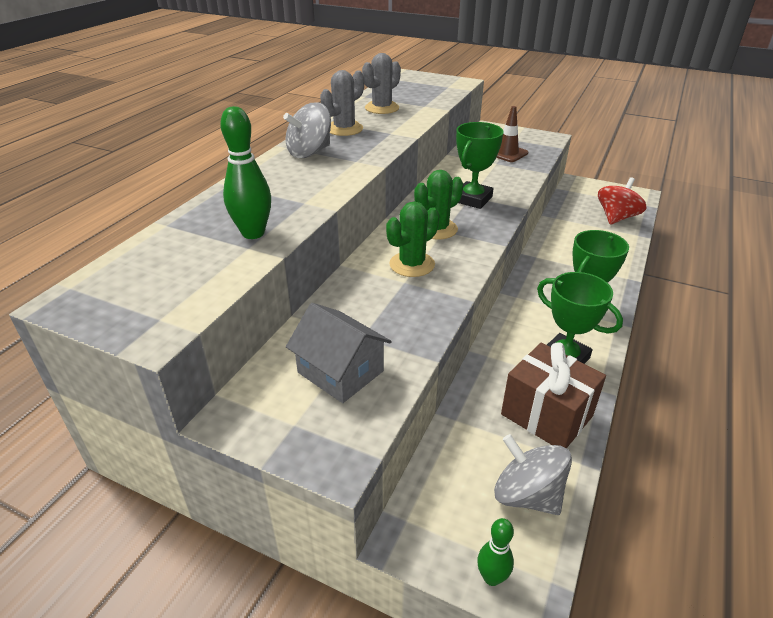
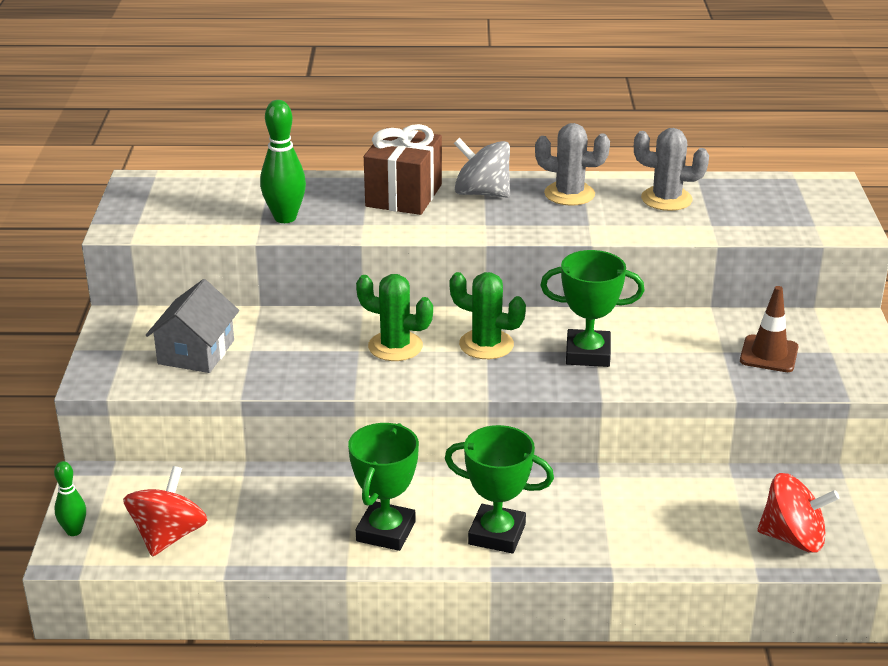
camera: 65 degrees right, 5 degrees down
grey spinning top [494,434,572,515] -> red spinning top [123,466,207,557]
brown gift [501,342,606,449] -> brown gift moved to [364,124,442,215]

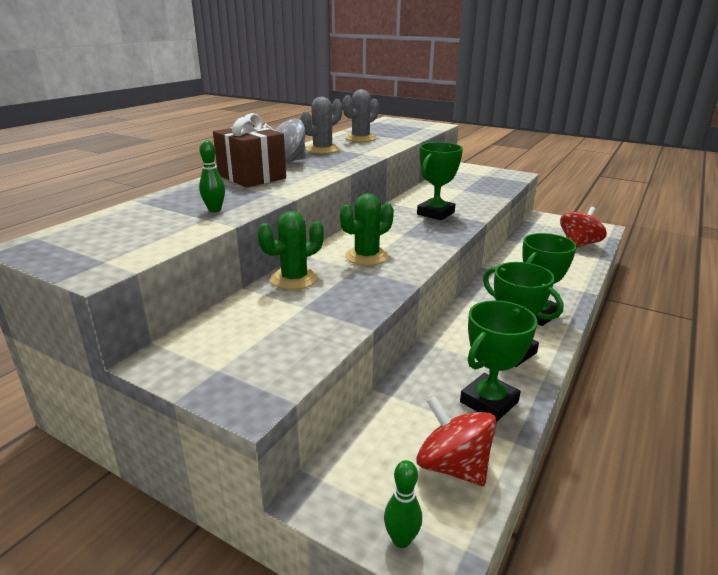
camera: 60 degrees left, 5 degrees down
grey house [146,279,239,373] -> none
green bowling pin [260,100,306,223] -> green bowling pin [199,140,225,212], size x0.59
green cactus [450,272,526,359] -> green cactus moved to [258,211,324,290]
brown traffic cone [740,286,799,372] -> none
none -> green trophy [460,300,538,422]

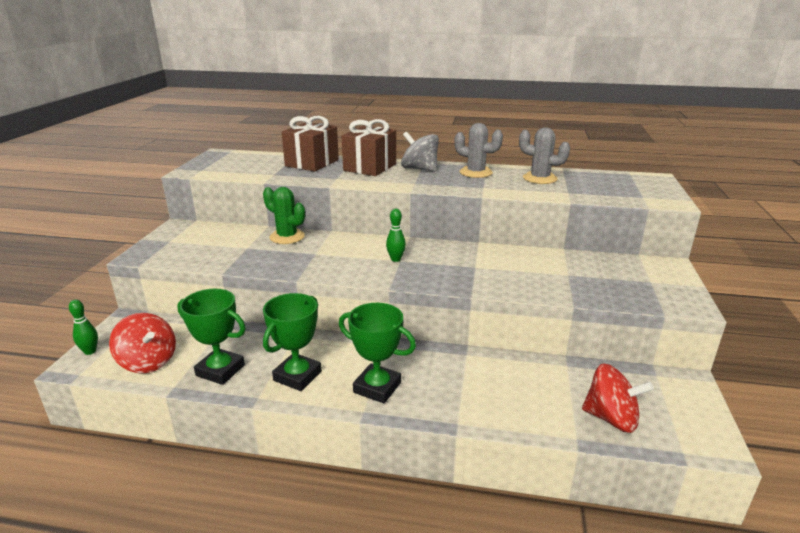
camera: 70 degrees right, 0 degrees up
green bowling pin [199,140,225,212] -> green bowling pin moved to [386,209,406,262]
green cactus [340,193,394,265] -> none
red spinning top [416,396,497,486] -> red spinning top turned 105 degrees clockwise [109,313,176,373]
green trophy [417,142,463,220] -> none
none -> brown gift [282,116,339,171]

